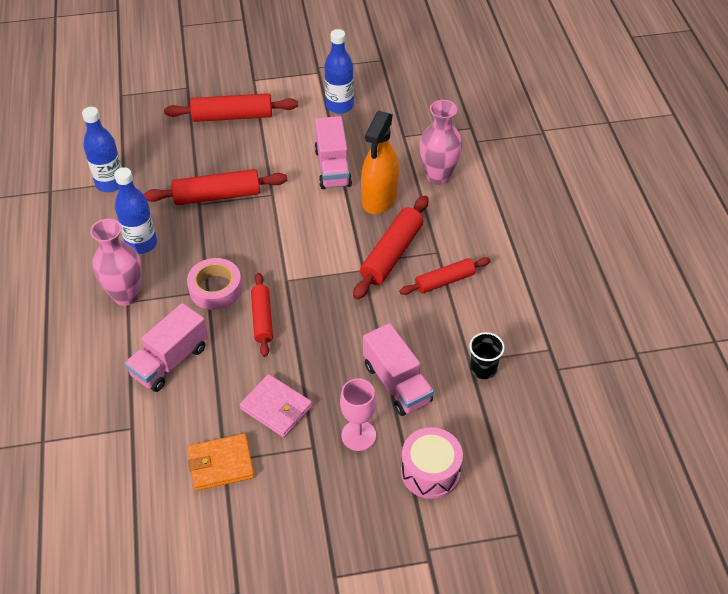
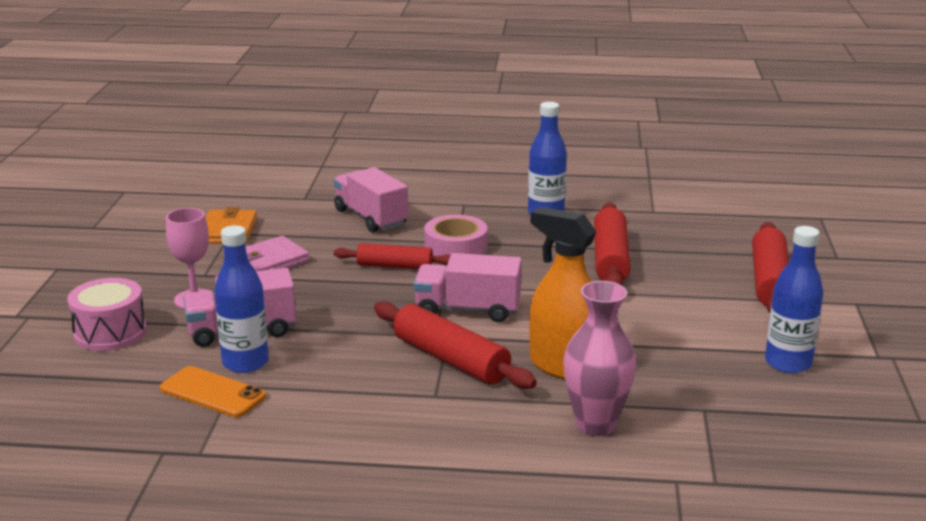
camera: 105 degrees right, 25 degrees down
blue bottle [82,107,122,192] -> blue bottle moved to [214,225,269,373]
pink vase [90,219,141,306] -> none
pink truck [314,116,352,189] -> pink truck moved to [414,253,522,322]
red rolling pin [399,257,490,295] -> none
black cup [469,332,505,379] -> orange phone [160,366,266,417]

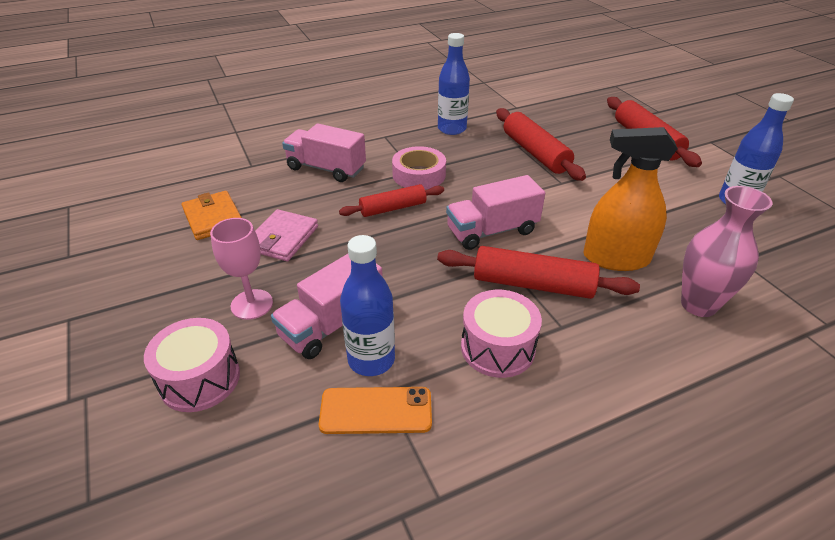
camera: 30 degrees left, 15 degrees up
none -> pink drum [461,290,542,378]

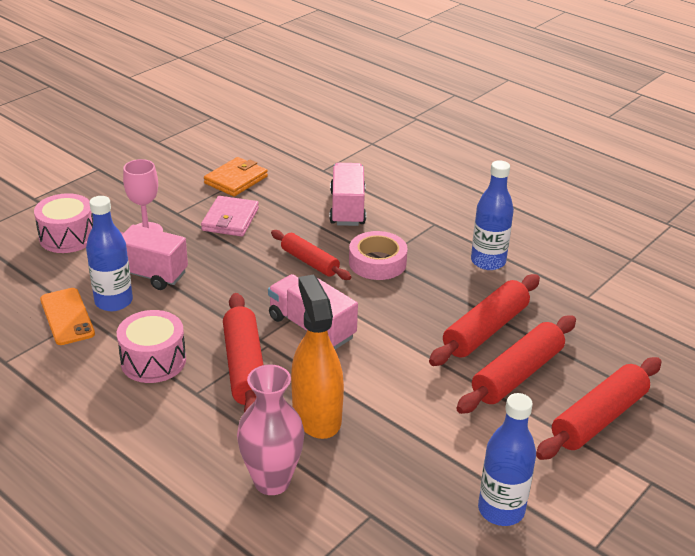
camera: 65 degrees right, 5 degrees down
pink wallet [255,209,318,261] -> pink wallet turned 75 degrees counterclockwise [201,196,259,237]
none -> red rolling pin [456,315,576,414]

